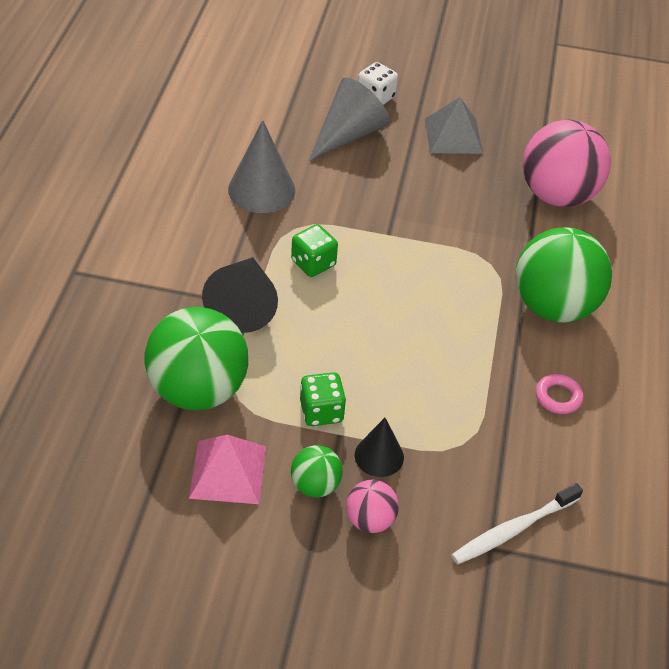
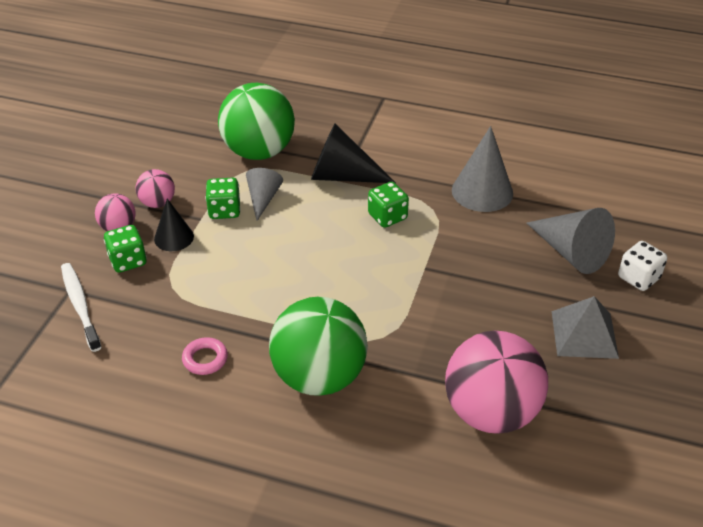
camera: 100 degrees right, 5 degrees down
pink pyramid [189,435,266,504] -> none
green ball [291,445,343,497] -> pink ball [136,169,175,208]
none -> green dice [104,225,147,273]
none -> grey cone [246,168,283,221]

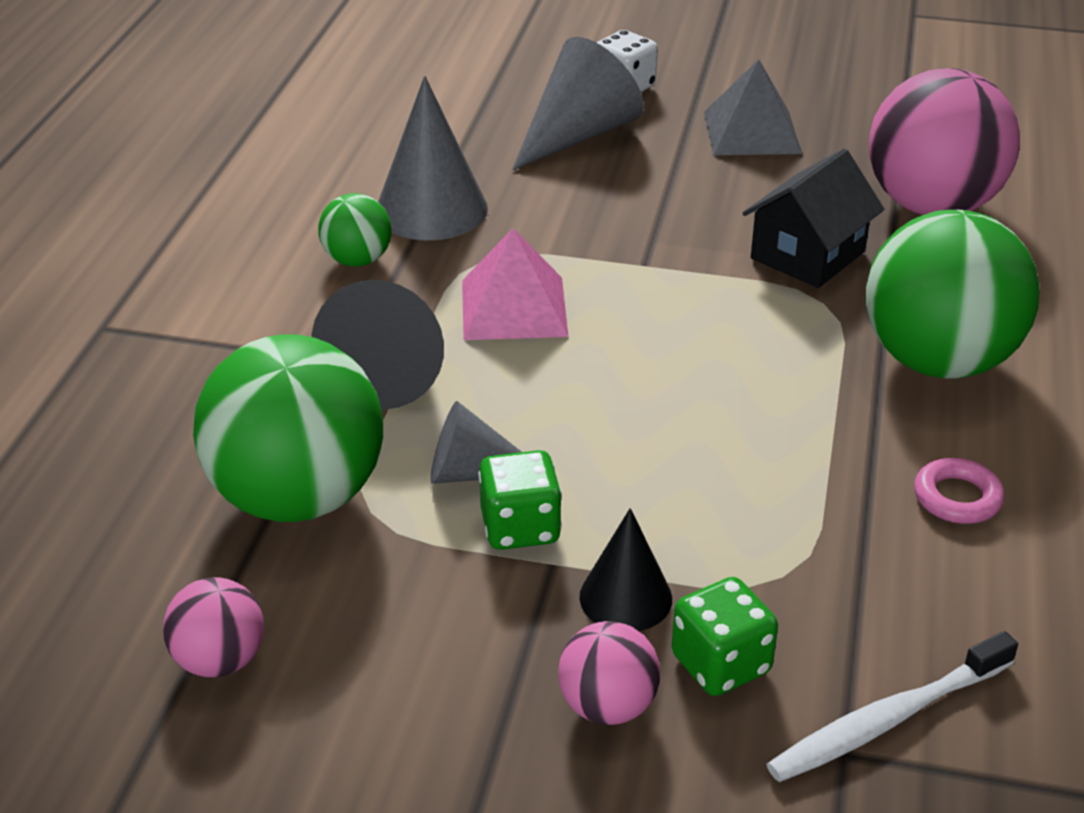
camera: 95 degrees left, 5 degrees down
pink ball [136,169,175,208] -> pink ball moved to [163,577,264,677]
green dice [368,182,409,228] -> pink pyramid [462,228,569,340]
none -> green ball [318,193,392,267]
none -> black house [743,149,884,288]

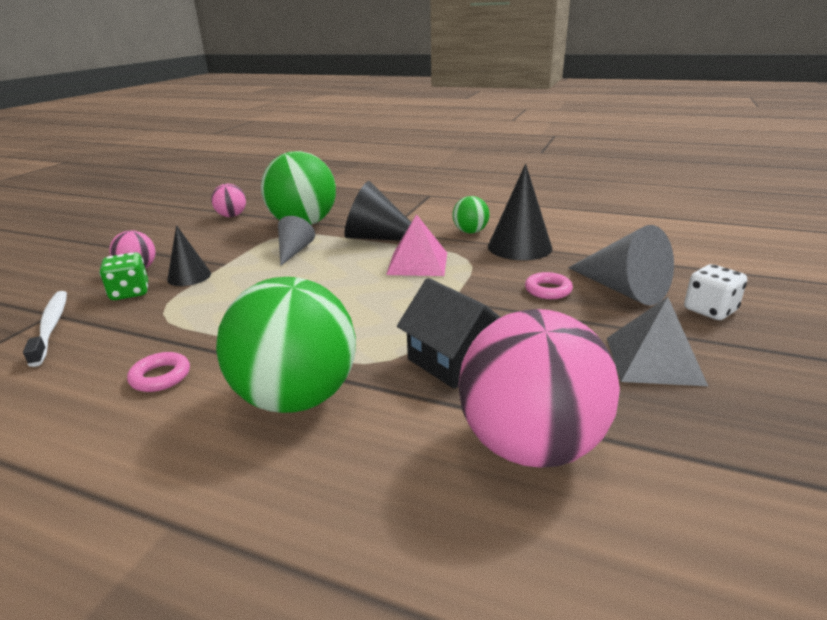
camera: 100 degrees right, 10 degrees down
grey cone [378,76,488,240] -> black cone [488,164,552,260]
green dice [478,450,562,550] -> none
none -> pink ring [525,272,573,299]

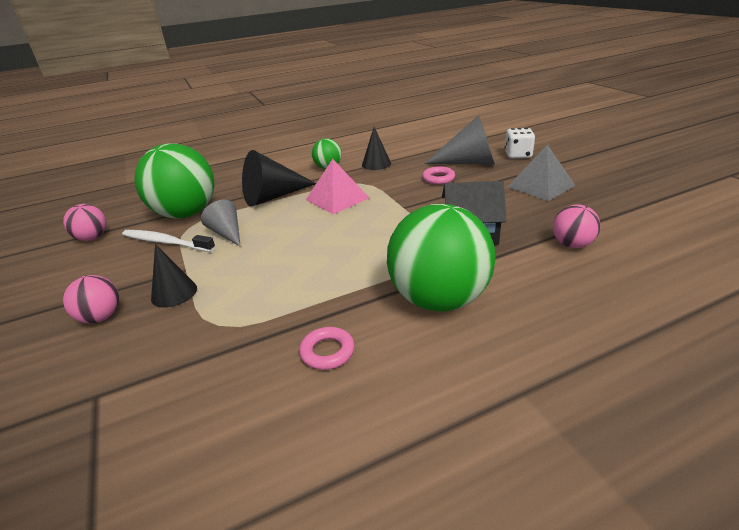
camera: 45 degrees left, 5 degrees up
white toothbrush [23,291,67,367] -> white toothbrush moved to [122,230,215,252]
green dice [99,252,148,300] -> none
pink ball [458,309,620,468] -> pink ball [553,204,601,248], size x0.48
black cone [488,164,552,260] -> black cone [362,127,391,170], size x0.61

